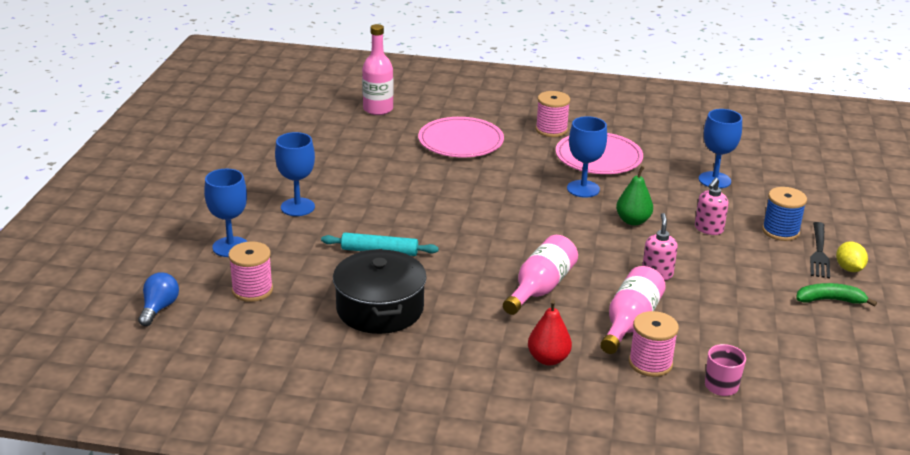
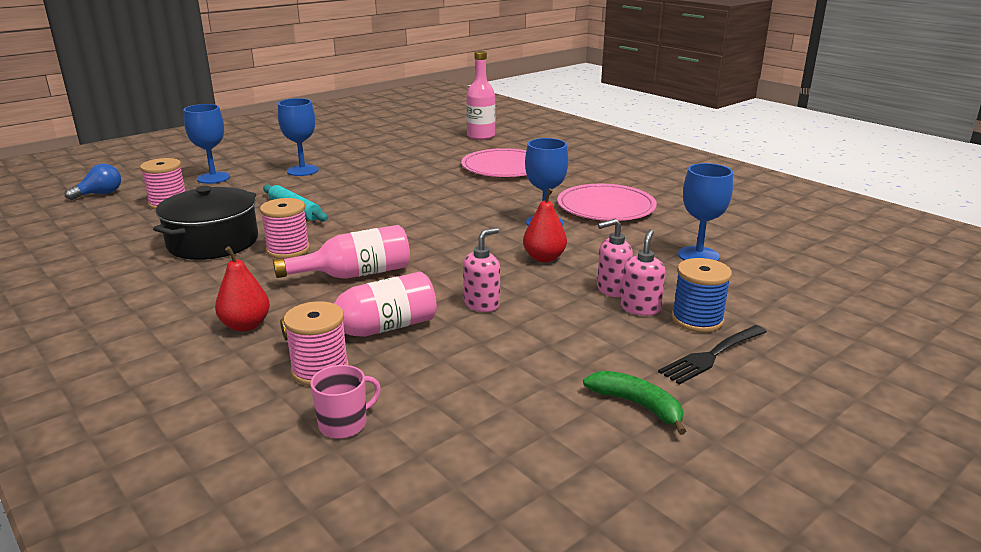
camera: 40 degrees right, 5 degrees down
pink spool [536,91,570,137] -> pink spool moved to [260,198,310,259]
green pear [616,166,653,226] -> red pear [523,188,567,262]
yellow lemon [836,242,868,272] -> none
none -> pink soap dispenser [621,229,665,316]

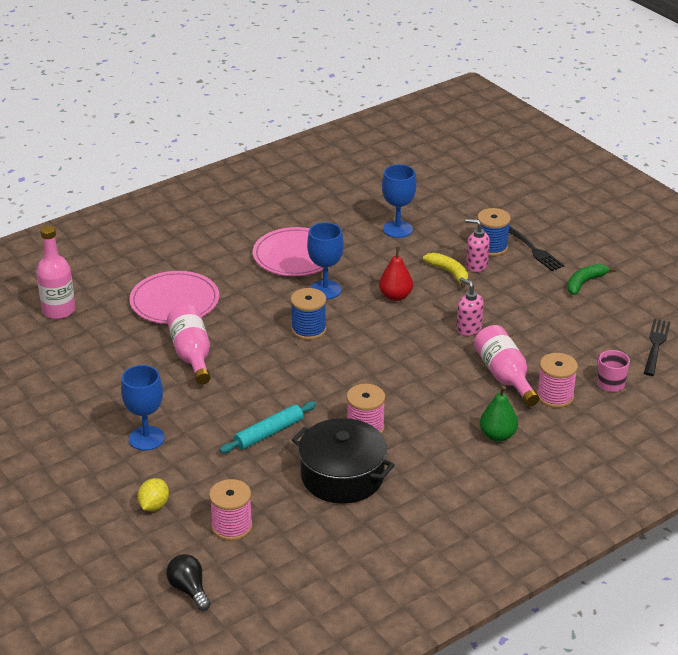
camera: 85 degrees left, 10 degrees up
blue light bulb [65,164,121,200] -> black light bulb [166,554,211,611]
blue goblet [184,104,230,184] -> yellow lemon [137,478,169,511]
red pear [215,246,270,332] -> green pear [480,386,518,442]
pink bottle [273,225,410,279] -> pink bottle moved to [167,304,210,385]
pink soap dispenser [597,219,633,297] -> yellow banana [423,253,468,289]
none -> blue spool [291,288,327,340]
none -> black fork [644,319,670,376]

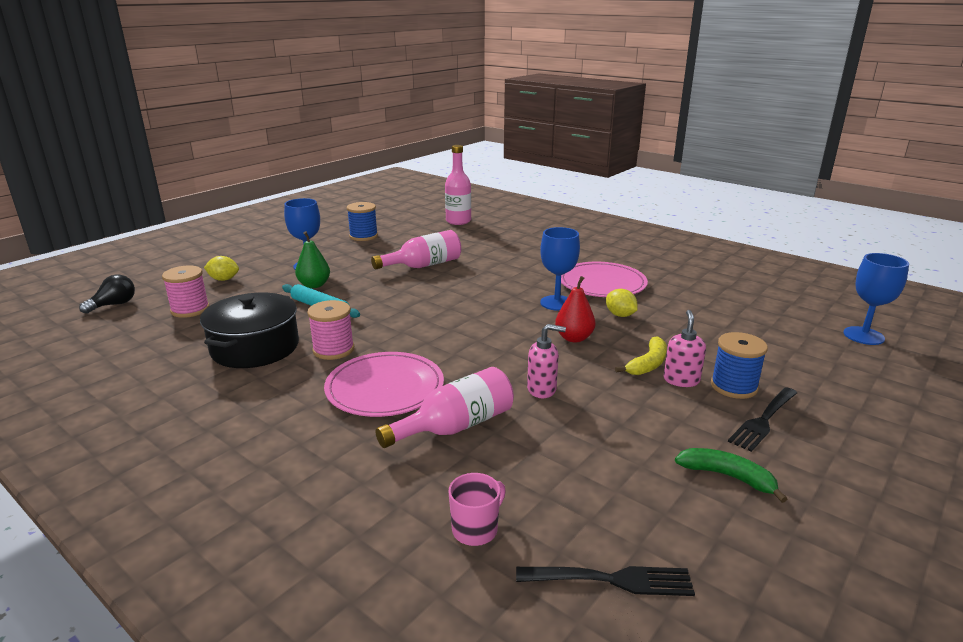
camera: 75 degrees right, 10 degrees down
pink plate [129,271,219,324] -> pink plate moved to [324,352,444,417]
blue spool [291,288,327,340] -> blue spool moved to [347,202,378,241]
blue goblet [382,164,416,238] -> blue goblet moved to [843,253,909,345]
pink soap dispenser [456,277,484,336] -> pink soap dispenser turned 60 degrees clockwise [527,324,566,398]
green pear [480,386,518,442] -> green pear moved to [295,231,330,288]
pink spool [537,353,578,408] -> none
none -> yellow lemon [606,289,638,317]

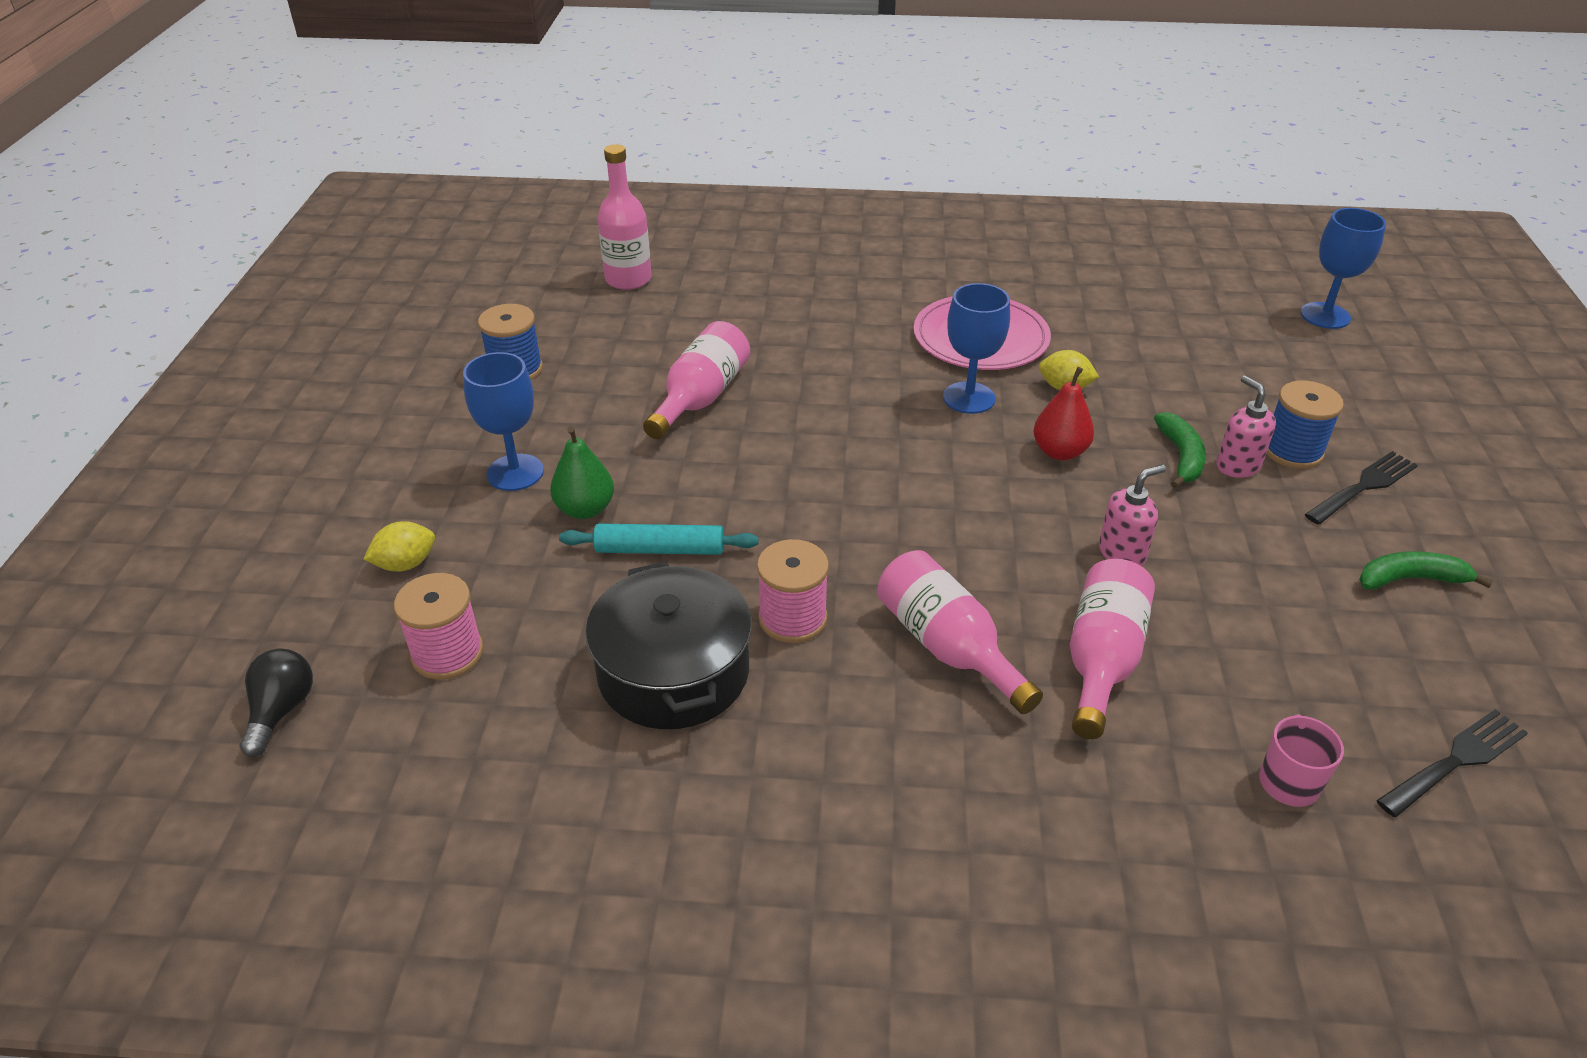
camera: 35 degrees left, 15 degrees up
pink plate [324,352,444,417] -> pink bottle [877,550,1043,714]
yellow banana [615,336,667,375] -> green banana [1154,412,1206,489]
black fork [728,387,797,452] -> black fork turned 135 degrees counterclockwise [1305,451,1418,525]

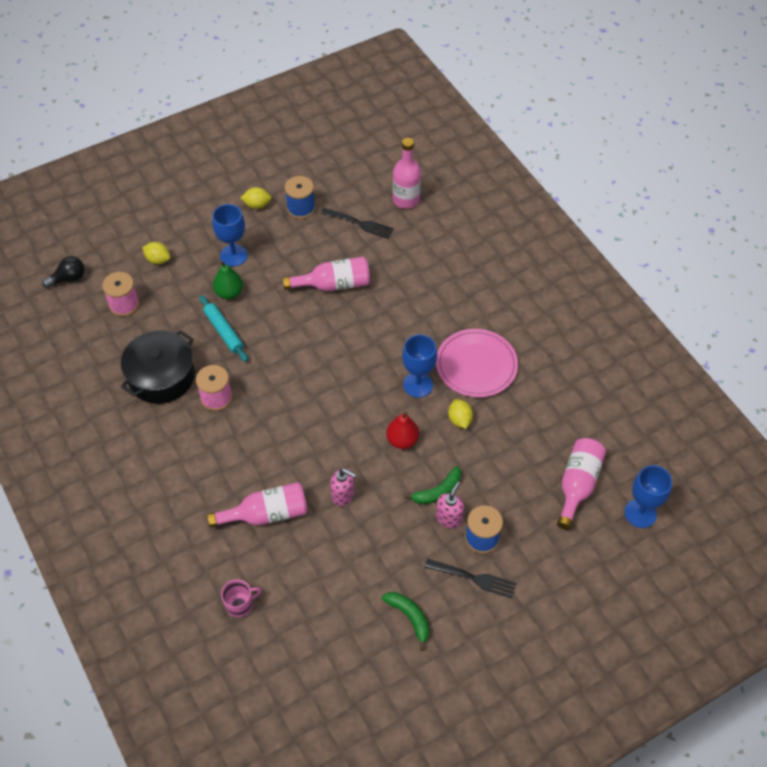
camera: 55 degrees right, 15 degrees up
pink bottle [877,550,1043,714] -> pink bottle moved to [557,438,606,530]
black fork [1376,709,1528,817] -> black fork moved to [321,208,394,239]
none -> yellow lemon [241,187,271,209]

